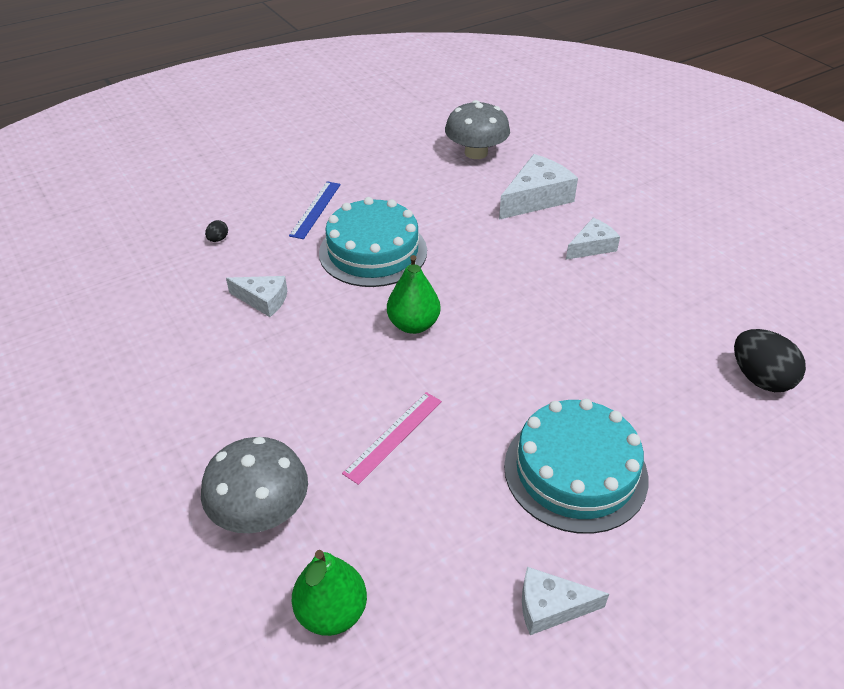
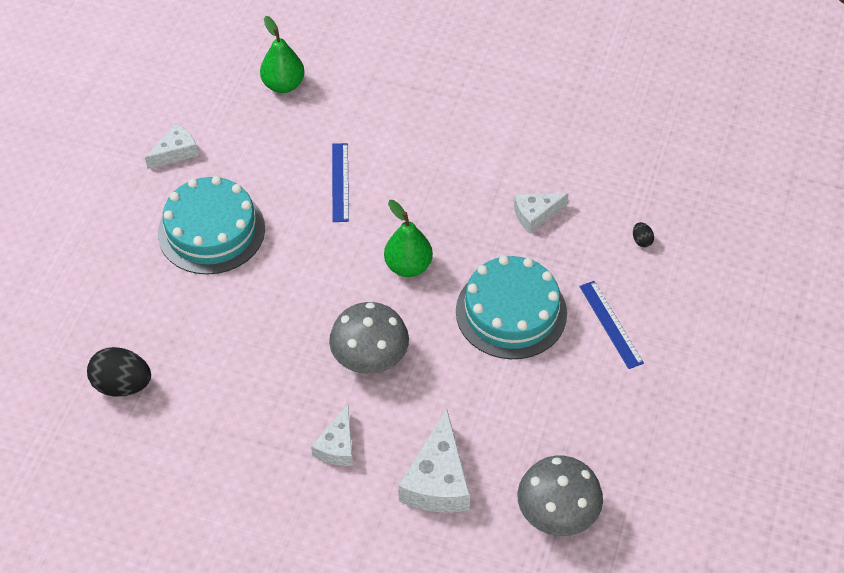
camera: 140 degrees right, 10 degrees up
grey mushroom [201,437,308,533] -> grey mushroom moved to [329,302,409,374]
pink ruler [342,392,442,485] -> blue ruler [332,143,349,222]

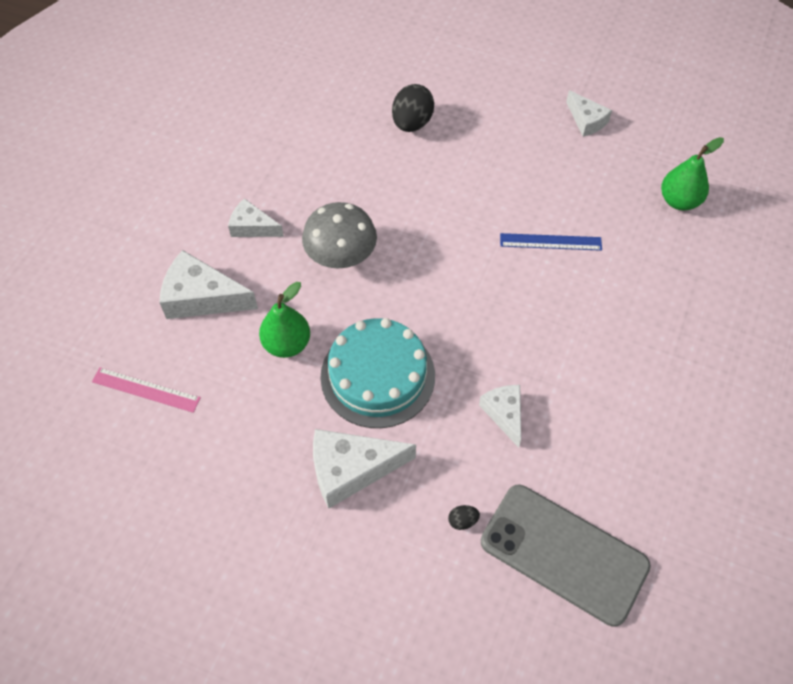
camera: 95 degrees right, 5 degrees up
black egg [87,347,151,396] -> black egg moved to [392,84,434,132]
turquoise cake [158,176,265,275] -> none
green pear [384,200,433,277] -> green pear moved to [259,282,310,358]
grey mushroom [517,456,603,536] -> pink ruler [92,367,201,413]
blue ruler [579,281,644,369] -> white cheese [313,429,416,508]
none -> grey phone [481,485,651,627]

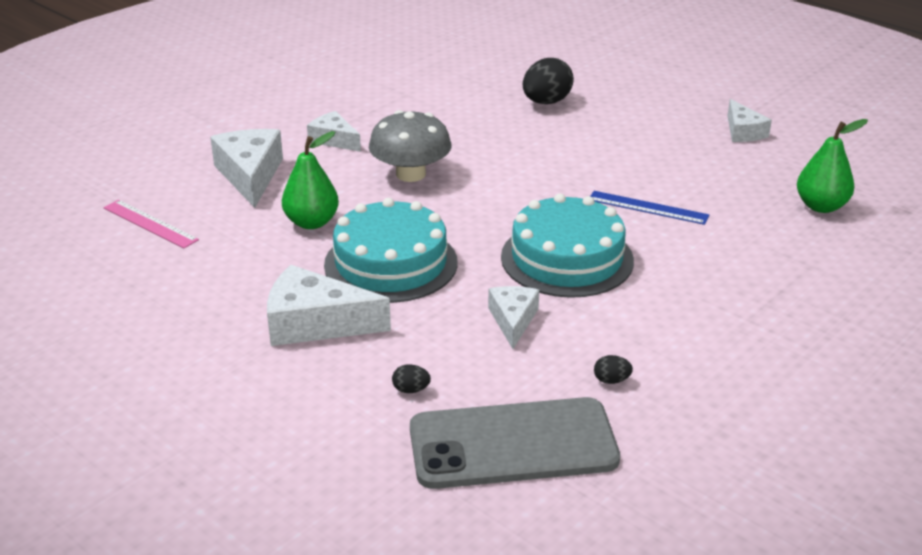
camera: 20 degrees right, 25 degrees down
white cheese [159,250,258,319] -> white cheese turned 45 degrees clockwise [210,129,283,208]
grey phone [481,485,651,627] -> grey phone turned 60 degrees counterclockwise [410,397,620,489]
none -> turquoise cake [501,193,634,298]
none -> black egg [594,355,633,384]

